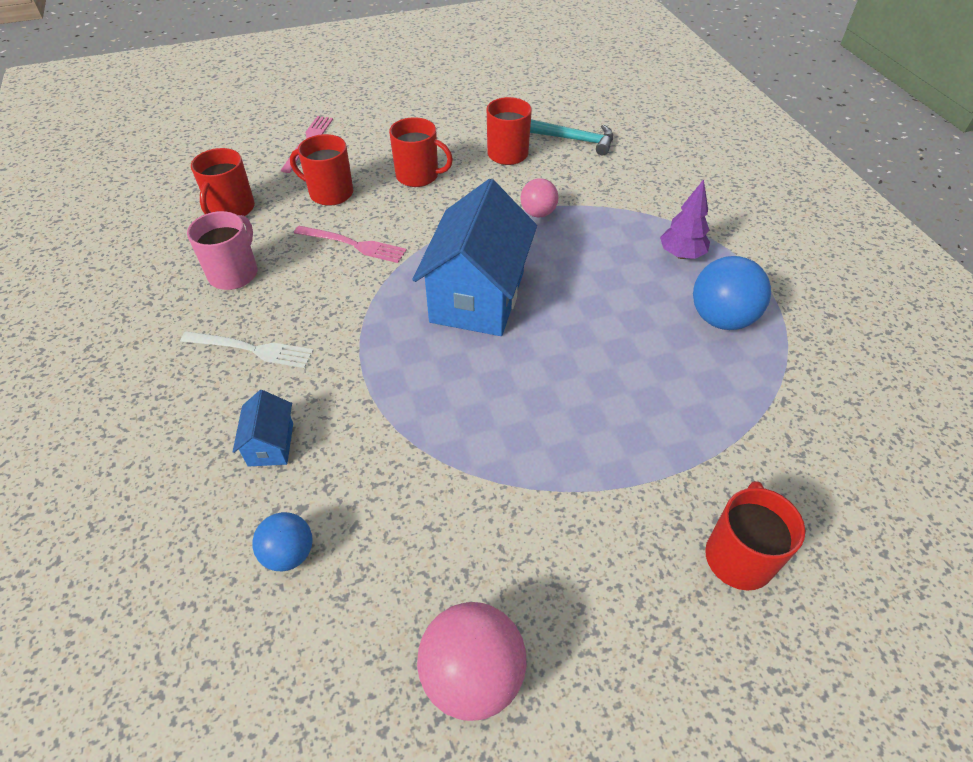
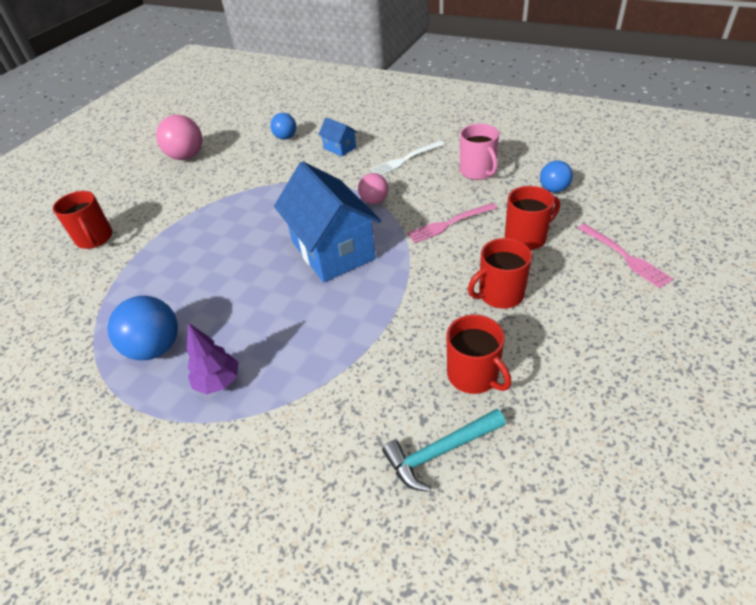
camera: 140 degrees right, 5 degrees down
red mug [191,148,255,216] -> blue ball [540,161,573,192]
pink ball [520,178,558,217] -> pink ball moved to [358,173,388,204]

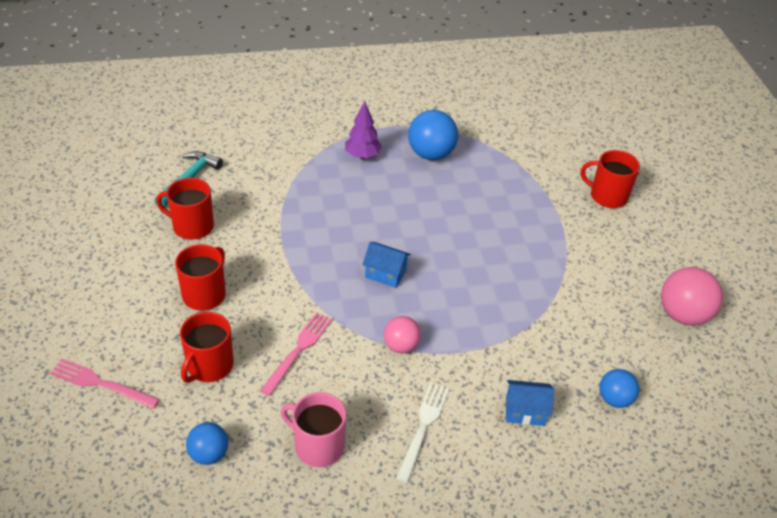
camera: 135 degrees right, 0 degrees up
blue house [274,162,381,282] -> blue house [362,242,411,288], size x0.44

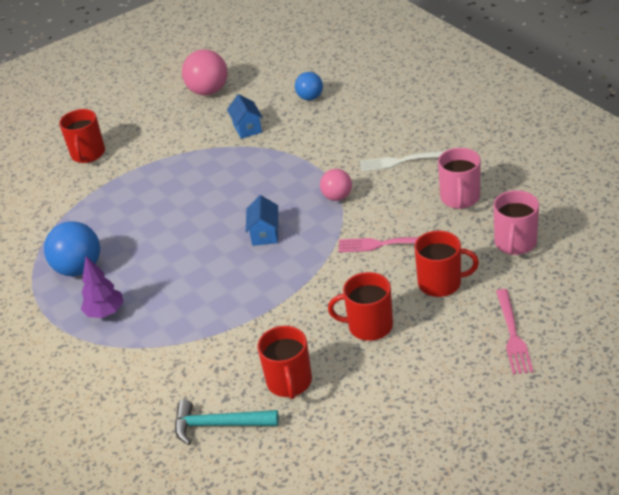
camera: 105 degrees left, 5 degrees down
blue ball [186,422,229,465] -> pink mug [494,190,539,255]
blue house [506,380,554,426] -> blue house moved to [227,94,263,139]

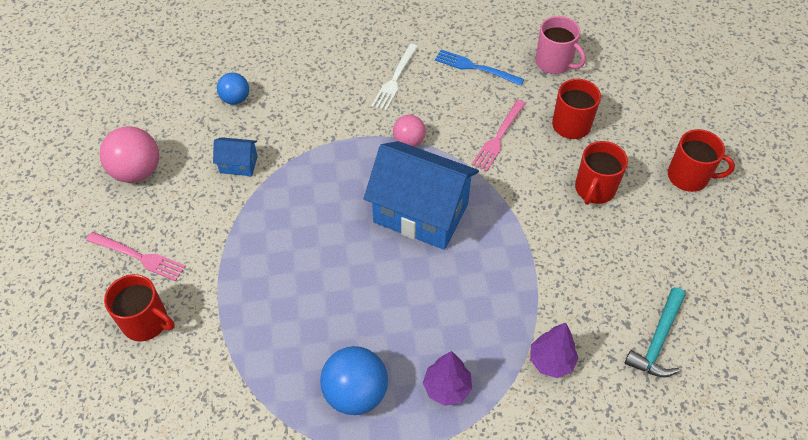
camera: 70 degrees left, 15 degrees up
blue house [246,195,278,246] -> blue house [364,141,479,250], size x2.26
red mug [258,326,312,399] -> red mug moved to [668,129,735,192]
pink mug [438,148,481,209] -> blue fork [435,49,524,86]
pink fork [496,289,533,375] -> pink fork moved to [86,232,186,281]
none -> purple tree [530,323,579,378]

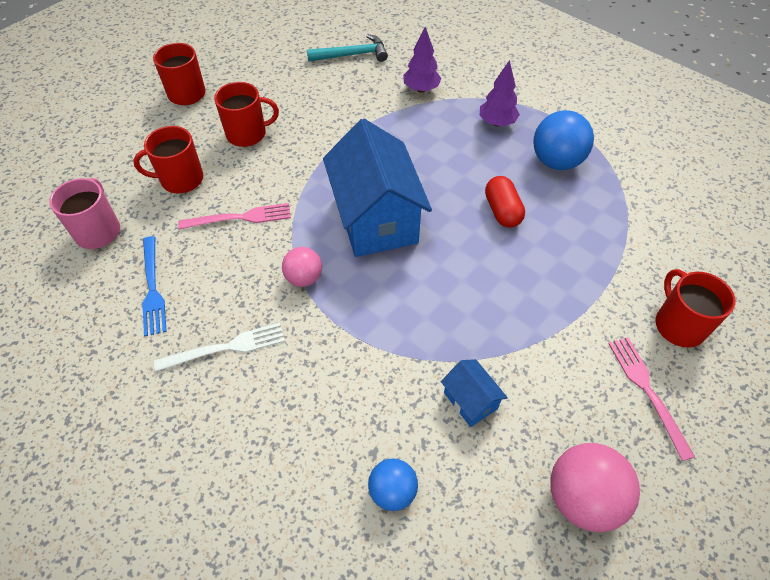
camera: 130 degrees left, 0 degrees up
none -> red capsule [485,176,525,228]

